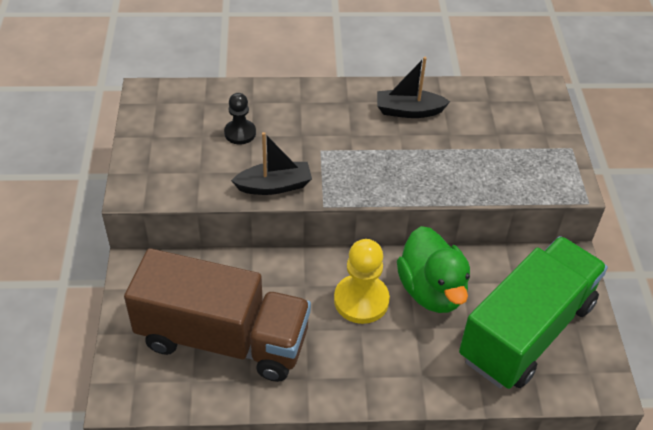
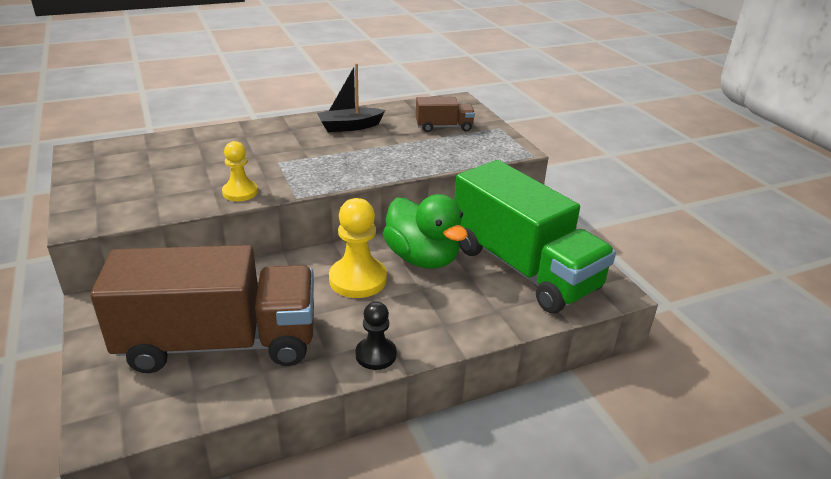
camera: 20 degrees left, 15 degrees down
black pawn [224,93,256,144] -> black pawn moved to [355,301,397,370]
black boat [231,132,312,195] -> yellow pawn [222,141,258,201]
green truck [459,236,608,389] -> green truck turned 120 degrees clockwise [454,160,616,313]
none -> brown truck [416,97,475,132]

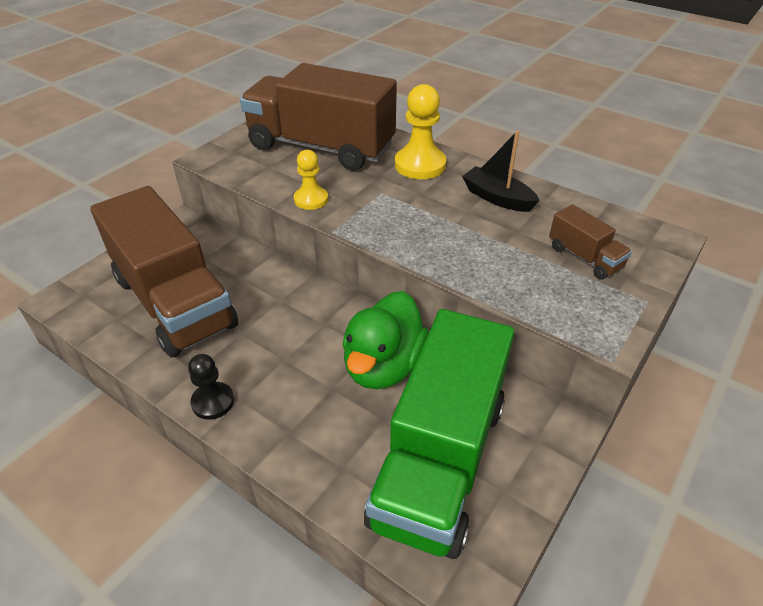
camera: 60 degrees right, 10 degrees up
yellow pawn [329,198,387,298] -> yellow pawn moved to [395,84,446,179]
none -> brown truck [240,63,397,170]

